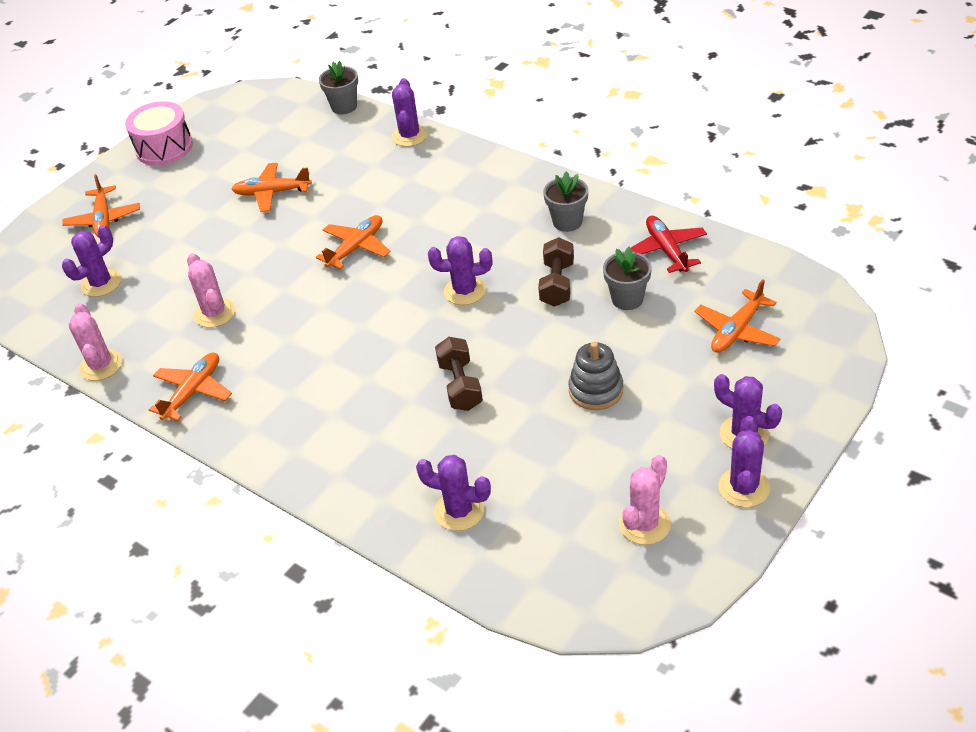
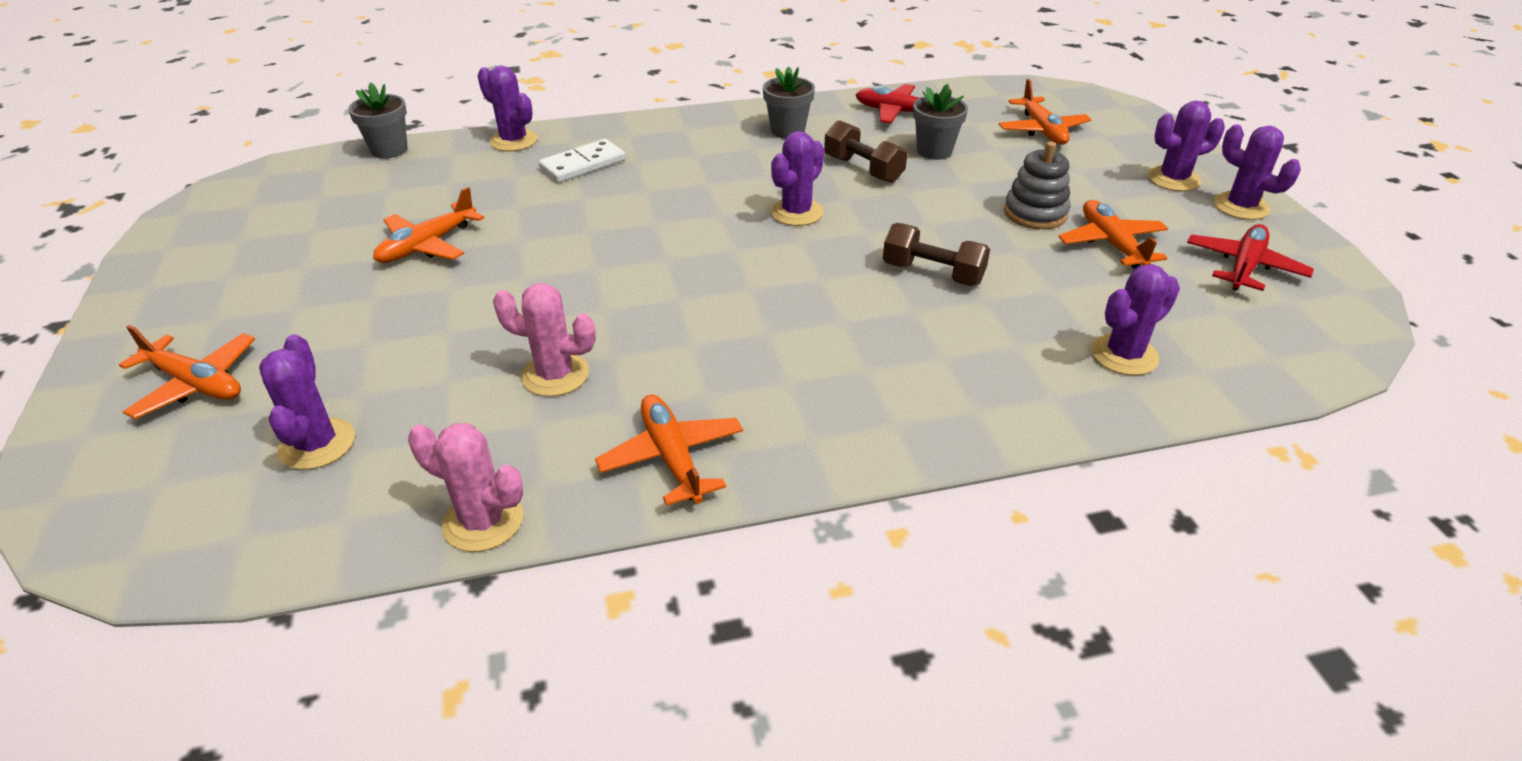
camera: 55 degrees left, 5 degrees down
pink drum [125,101,193,166] -> none
orange plane [316,215,391,269] -> orange plane moved to [1058,200,1168,269]
pink cactus [619,455,671,545] -> red plane [1187,224,1314,291]
none -> white domino [538,139,626,183]

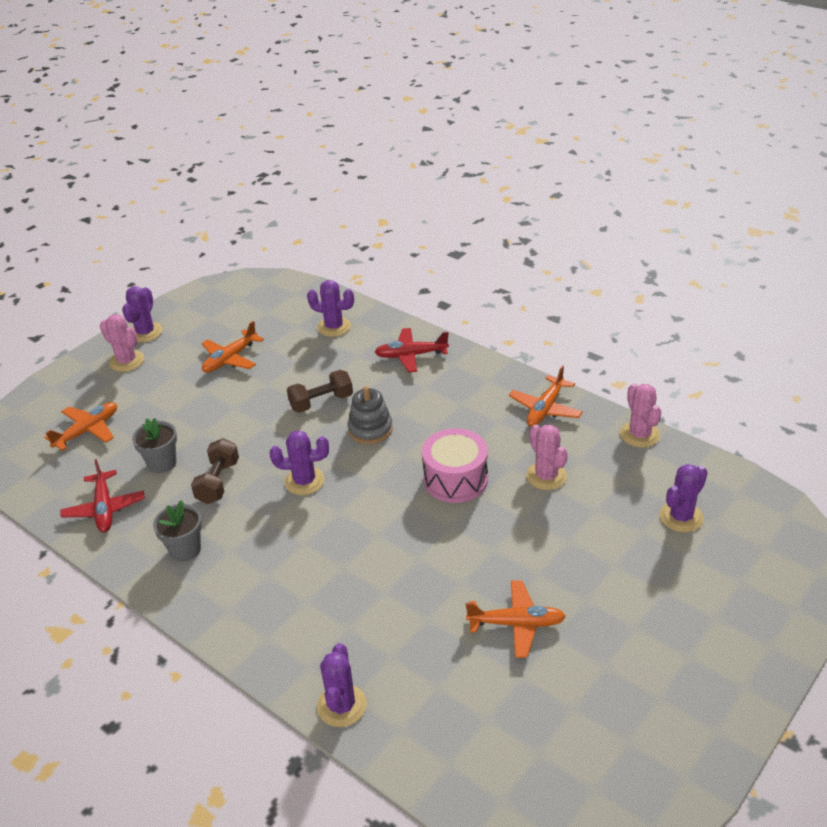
camera: 125 degrees left, 0 degrees up
orange plane [119,325,255,419] -> none
grey flower pot [348,82,408,159] -> none
white domino [538,139,626,183] -> none
brown dumbbell [883,223,990,286] -> brown dumbbell turned 75 degrees clockwise [287,370,353,413]
grey stacking toy [1004,141,1071,229] -> grey stacking toy moved to [348,386,393,444]
purple cactus [1148,101,1225,191] -> pink cactus [100,314,144,372]
red plane [1187,224,1314,291] -> red plane moved to [375,328,449,373]
none -> pink drum [422,428,488,503]

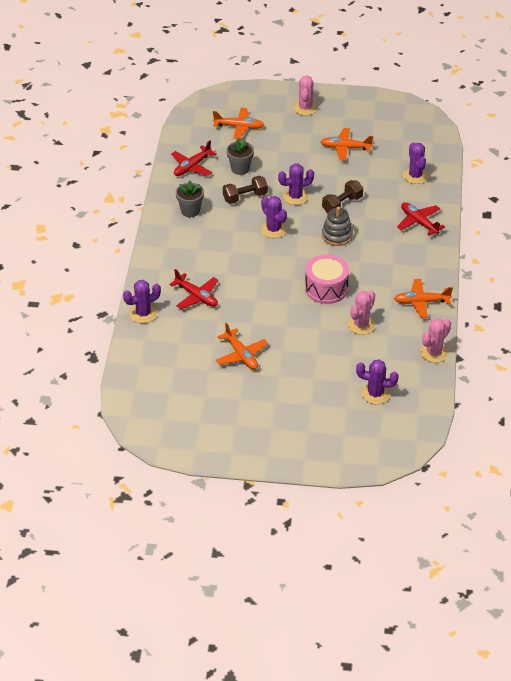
camera: 55 degrees right, 5 degrees up
purple cactus [122,286,162,342] -> purple cactus moved to [278,163,314,205]
brown dumbbell [287,370,353,413] -> brown dumbbell turned 75 degrees counterclockwise [322,180,363,213]
none -> red plane [169,269,219,309]

